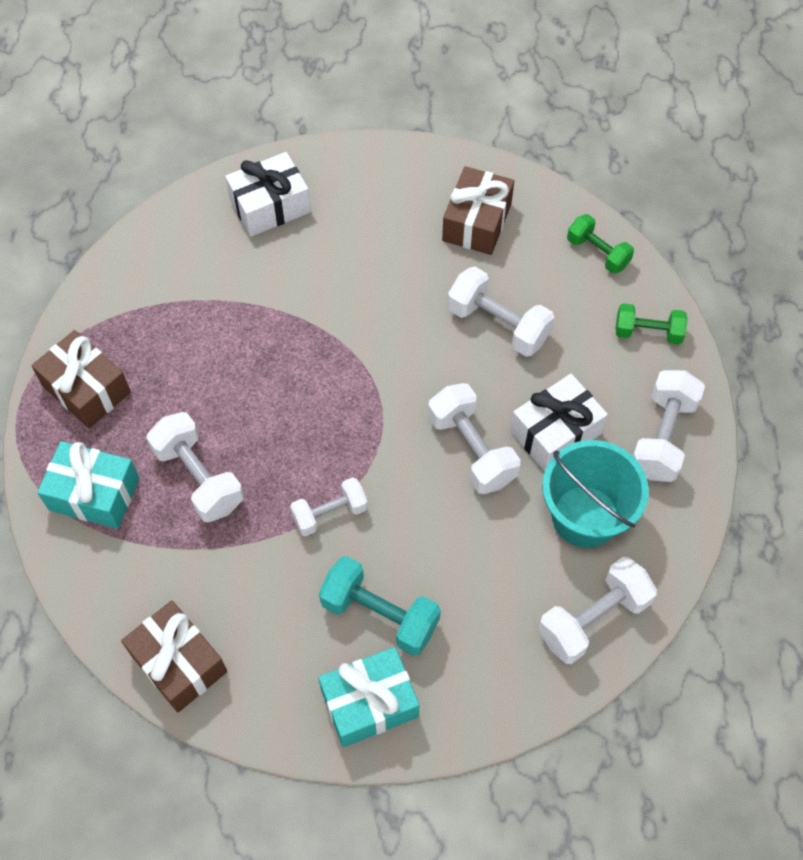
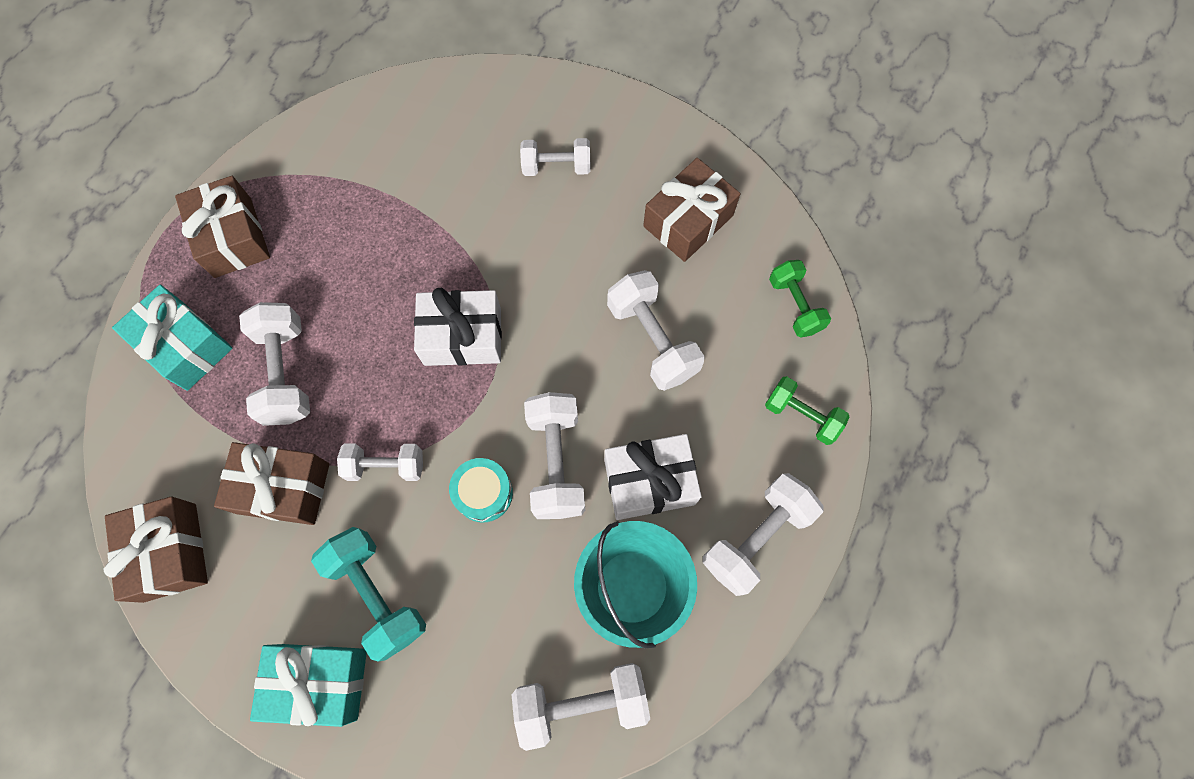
camera: 25 degrees right, 10 degrees up
white gift [225,152,311,237] -> white gift moved to [414,288,502,366]
none -> brown gift [214,442,329,525]
none -> turquoise drum [449,458,513,523]
none -> white dumbbell [520,138,591,176]

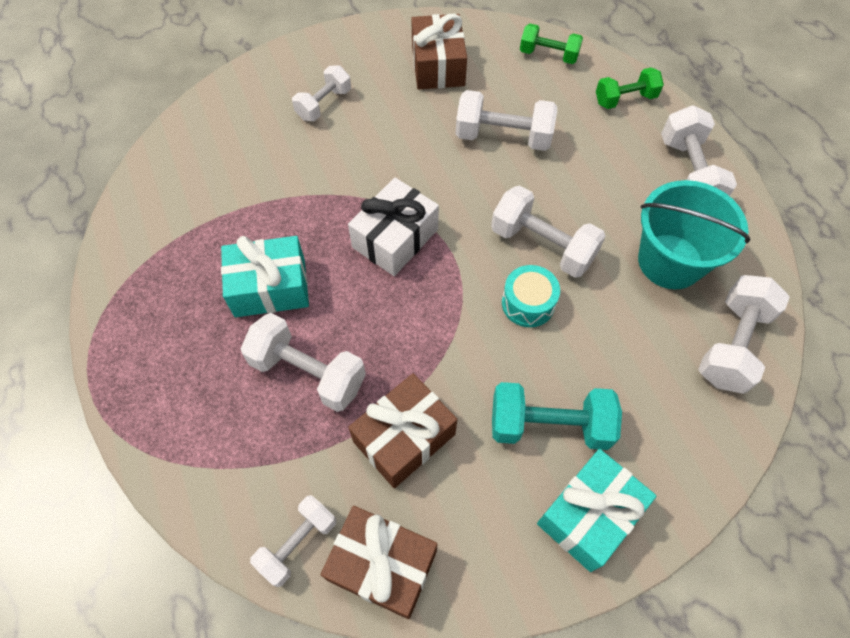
camera: 50 degrees left, 10 degrees down
turquoise gift [112,285,232,391] -> turquoise gift moved to [221,236,309,317]
brown gift [175,176,270,278] -> none
white dumbbell [337,443,423,481] -> white dumbbell moved to [250,495,336,587]
white gift [604,434,702,520] -> none

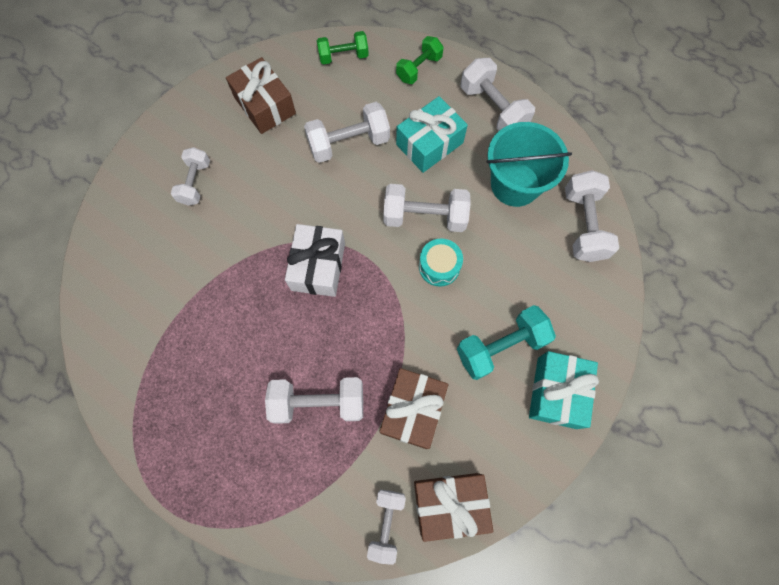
camera: 30 degrees left, 10 degrees up
turquoise gift [221,236,309,317] -> turquoise gift moved to [396,96,468,173]

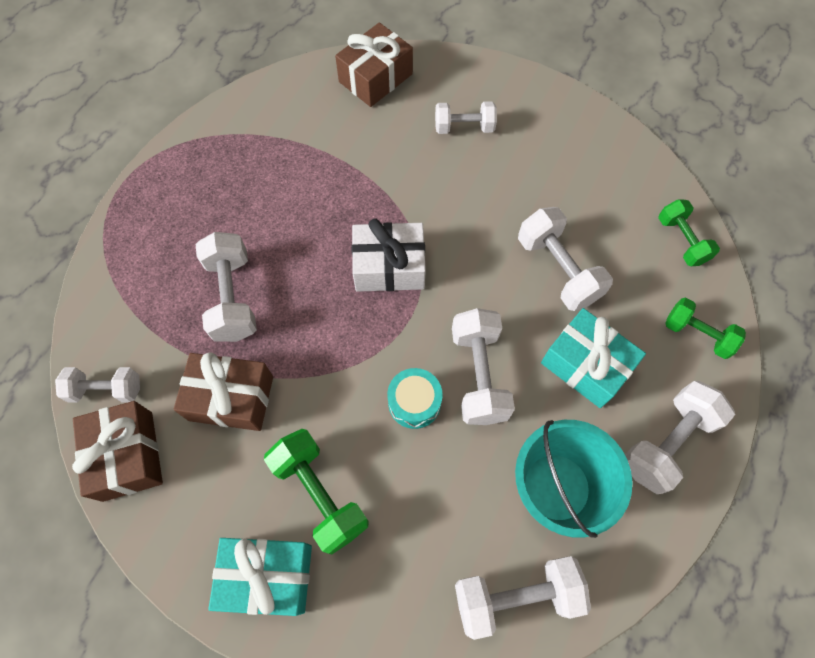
camera: 80 degrees right, 5 degrees down
brown gift [226,57,296,134] -> brown gift moved to [335,23,413,107]
turquoise dumbbell [457,305,556,380] -> green dumbbell [264,429,369,555]

